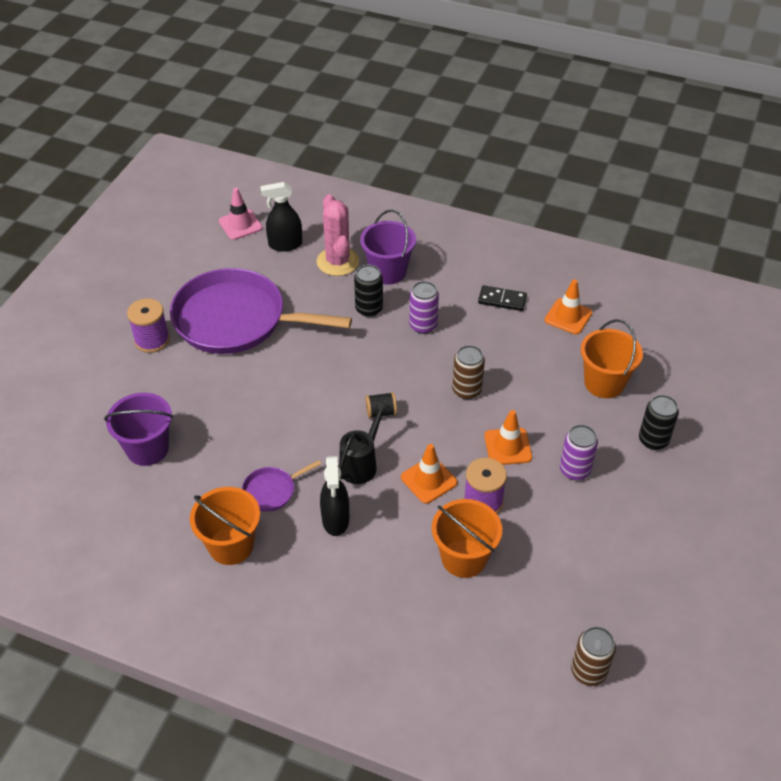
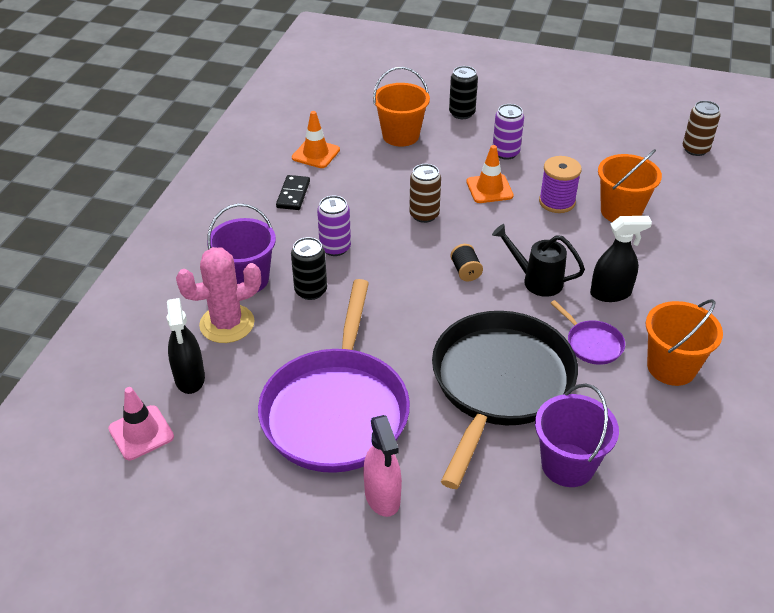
camera: 95 degrees left, 5 degrees down
purple spool [127,298,170,353] -> pink spray bottle [363,415,402,517]
orange traffic cone [401,444,457,504] -> none
none -> black pan [432,311,578,489]

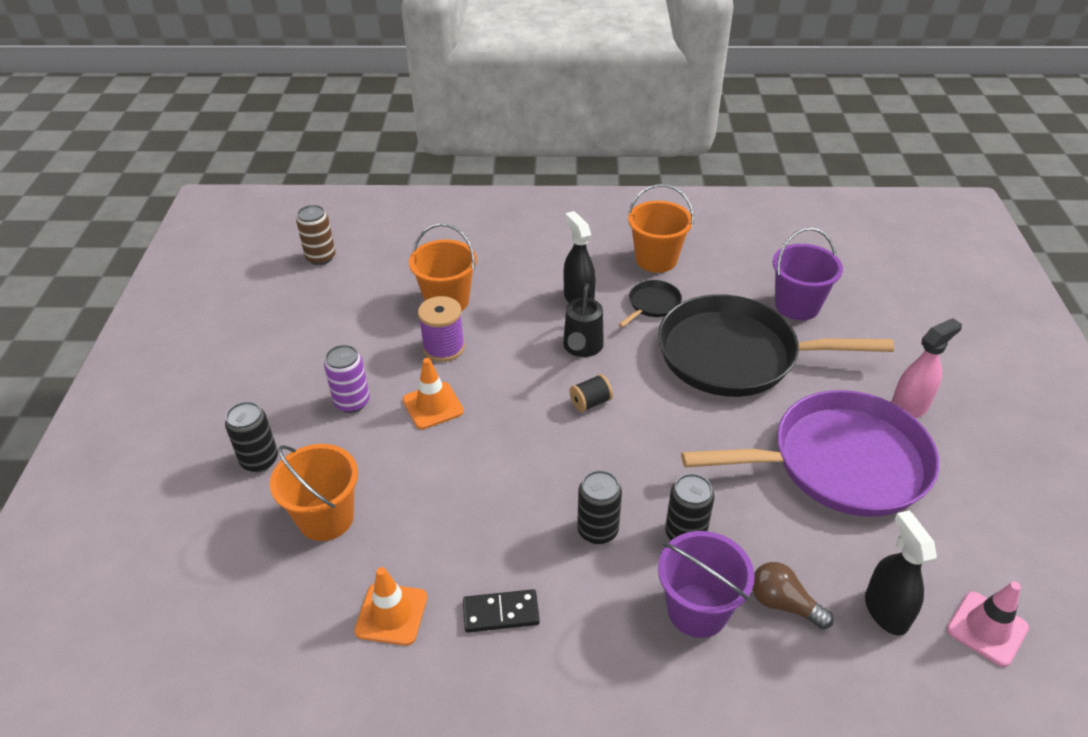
camera: 105 degrees left, 0 degrees up
black spray bottle [167,298,205,394] -> black spray bottle turned 75 degrees counterclockwise [865,510,937,635]
pink cactus [176,247,261,343] -> brown light bulb [752,562,834,629]
purple can [317,196,351,256] -> black can [577,470,622,544]
brown can [409,164,441,223] -> none
purple pan [551,300,625,365] -> black pan [618,280,682,327]

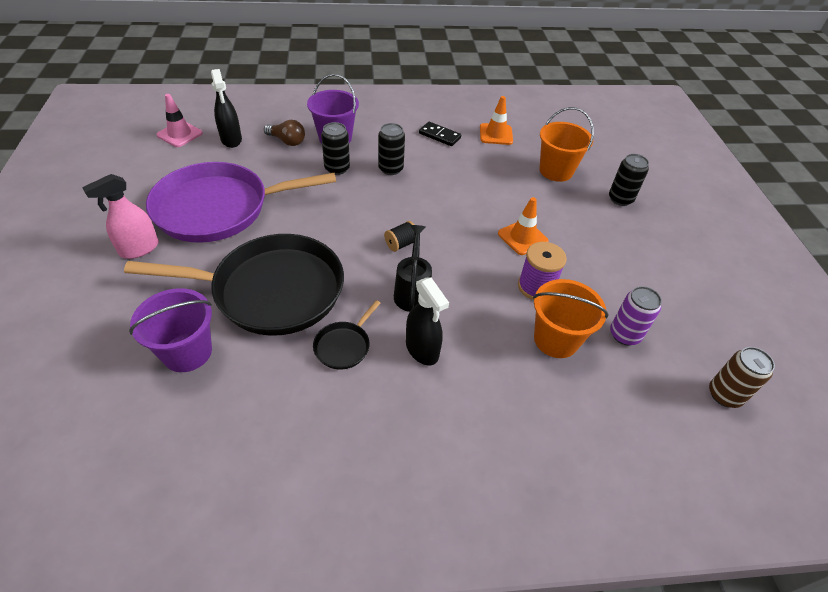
camera: 170 degrees right, 5 degrees up
purple can [324,345,370,413] -> purple can moved to [610,286,662,345]
black domino [463,589,540,633] -> black domino turned 45 degrees clockwise [419,122,461,146]
orange bucket [628,184,694,273] -> none

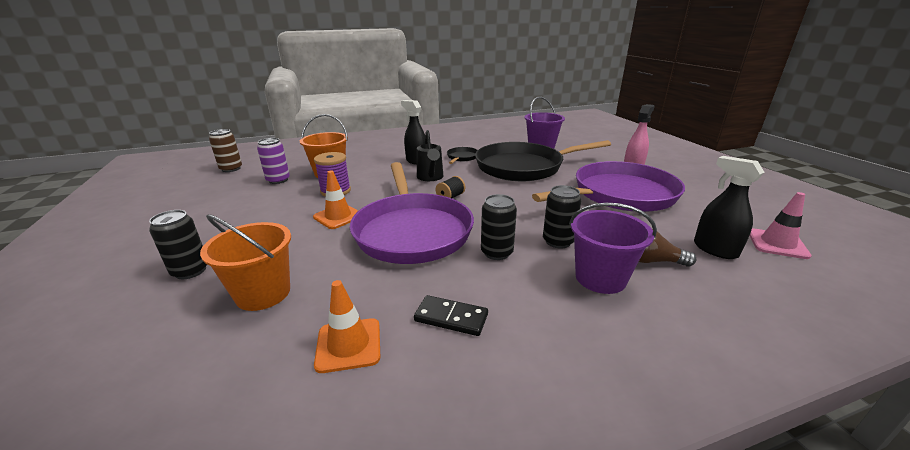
camera: 170 degrees right, 20 degrees down
none -> purple pan [349,162,474,264]

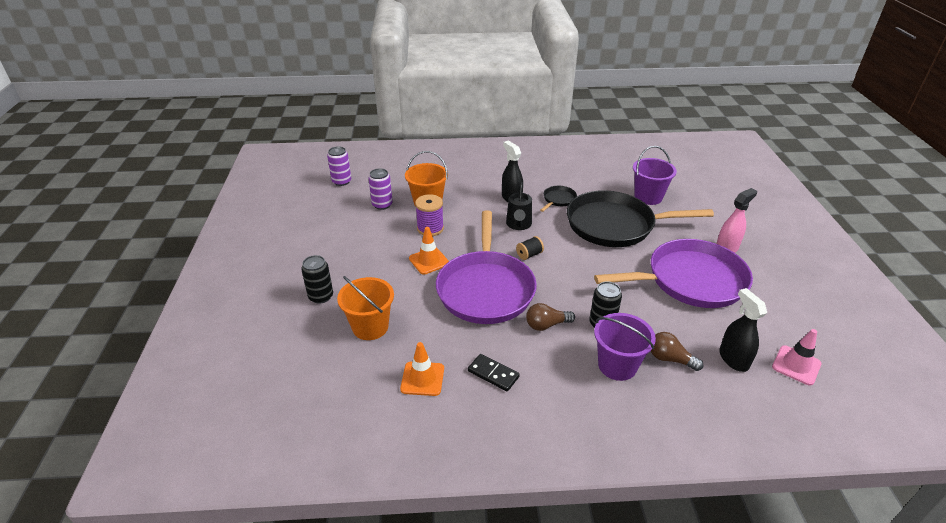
camera: 15 degrees right, 10 degrees up
brown can [209,129,242,172] -> purple can [327,146,351,186]
black can [481,194,517,260] -> brown light bulb [526,303,575,331]

